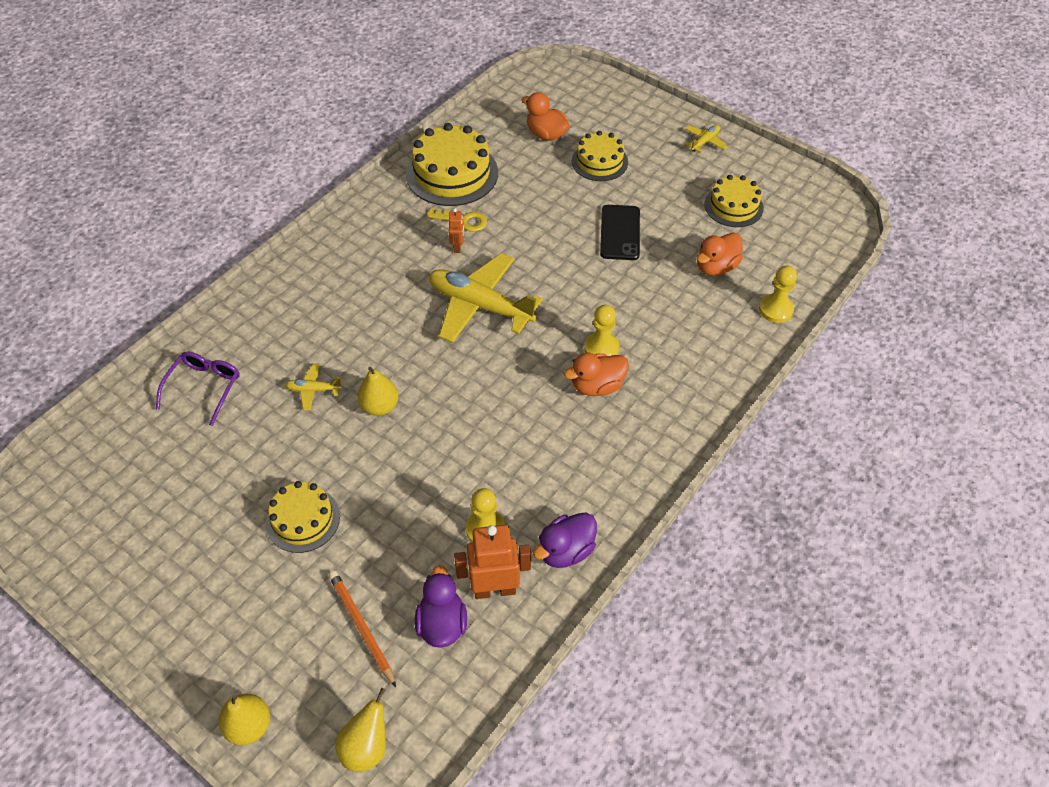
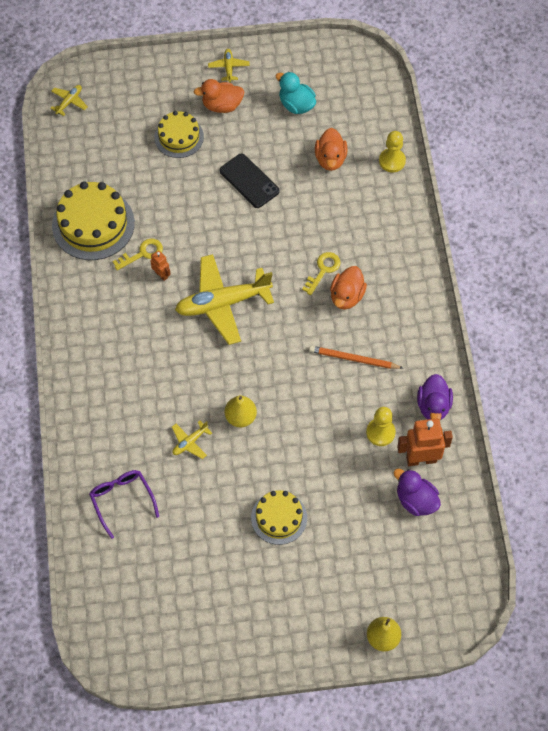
camera: 45 degrees left, 10 degrees up
orange pencil [329,571,396,687] -> orange pencil moved to [309,346,403,369]
yellow pear [335,688,386,772] -> none
orange robot [454,525,531,599] -> orange robot turned 45 degrees clockwise [397,419,453,466]
orange duck [521,92,570,141] -> orange duck moved to [194,79,245,113]
yellow pawn [584,305,620,356] -> yellow key [302,252,341,295]
yellow cake [704,175,764,227] -> turquoise duck [276,72,316,114]
none -> yellow plane [50,85,88,116]

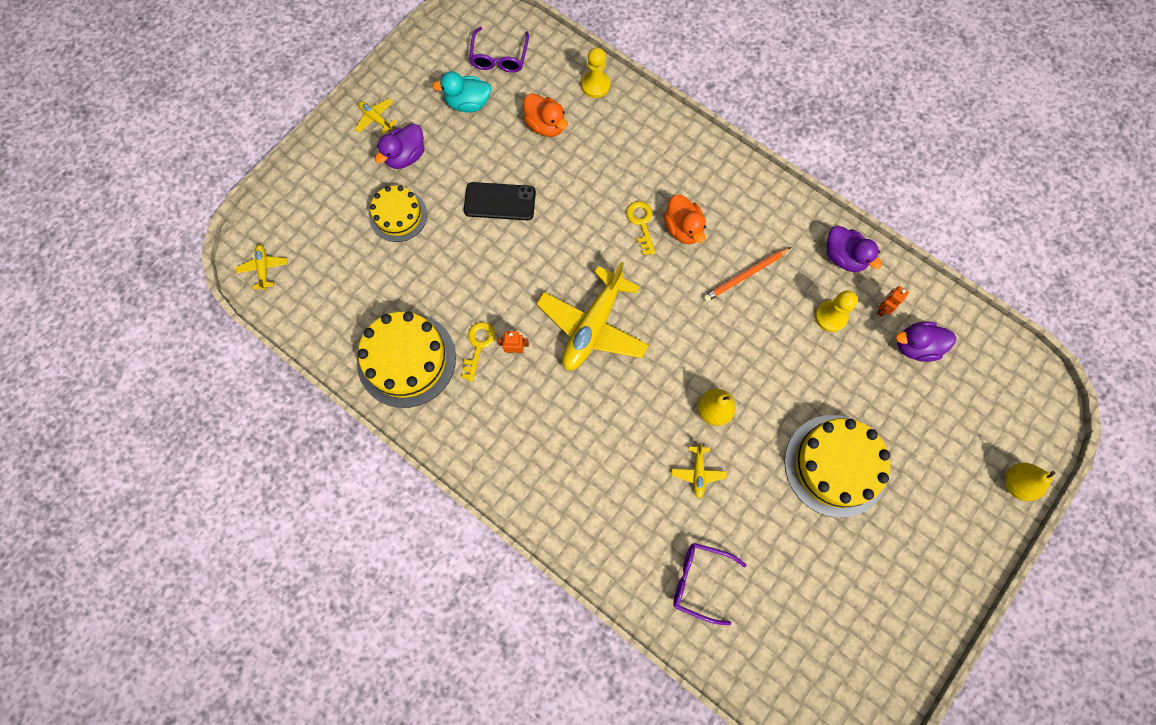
camera: 45 degrees left, 10 degrees up
orange duck [194,79,245,113] -> purple duck [375,124,425,169]
yellow cake [251,490,307,545] -> yellow cake [784,415,891,518], size x1.62
orange robot [397,419,453,466] -> orange robot [877,286,909,317], size x0.51
none -> purple glasses [469,27,529,73]

